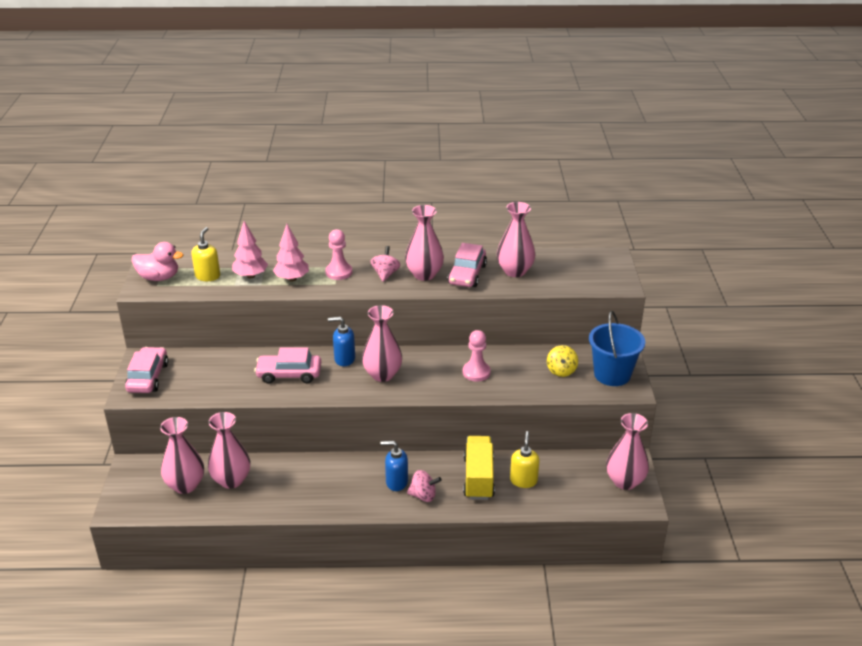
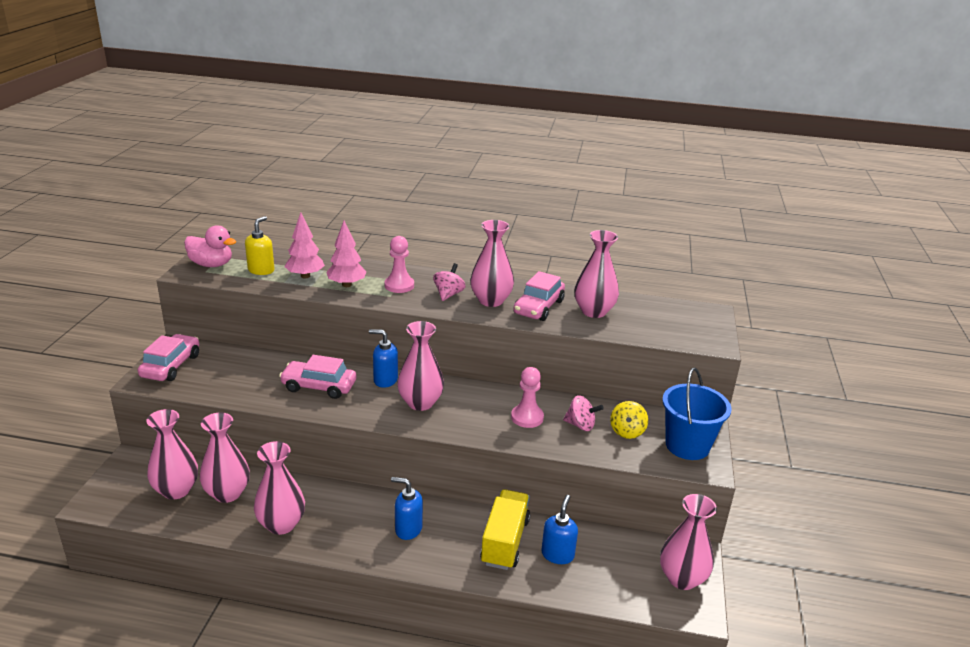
camera: 10 degrees right, 5 degrees down
pink spinning top [407,470,442,502] -> pink spinning top moved to [563,395,604,431]
yellow soap dispenser [510,431,540,488] -> blue soap dispenser [541,495,578,564]
none -> pink vase [254,441,305,535]

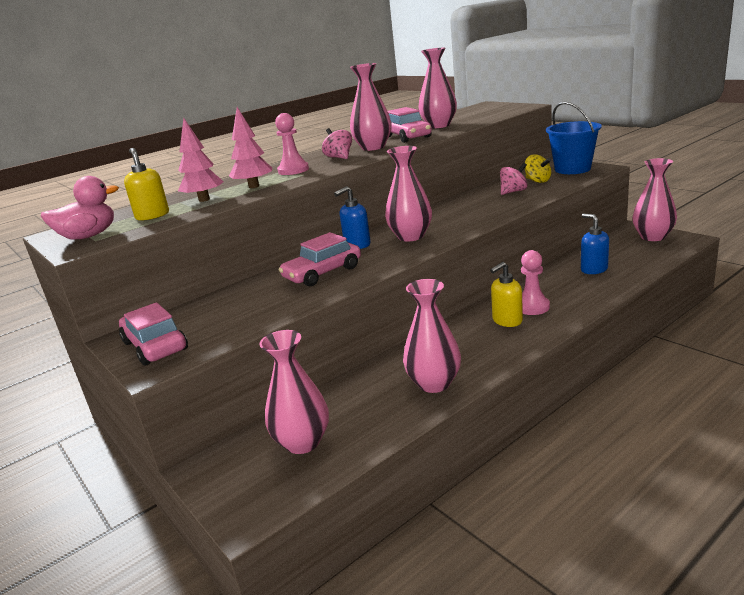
camera: 45 degrees left, 5 degrees down
pink vase [200,412,250,503] -> none
blue soap dispenser [391,477,423,540] -> yellow soap dispenser [490,262,523,327]
yellow truck [480,489,530,570] -> none
pink pawn [511,367,544,428] -> pink pawn moved to [521,250,550,315]

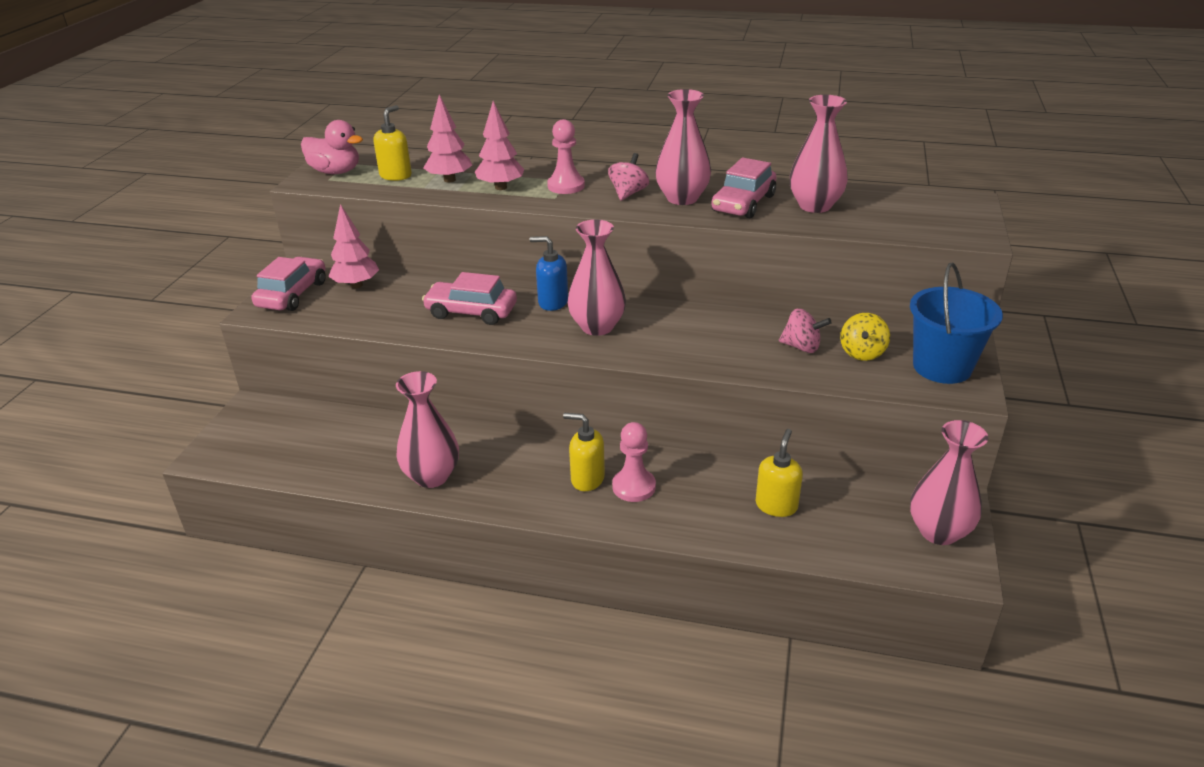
camera: 50 degrees right, 10 degrees up
pink vase [259,330,329,454] -> none
blue soap dispenser [581,214,609,274] -> yellow soap dispenser [756,429,803,517]
none -> pink tree [328,204,379,288]

